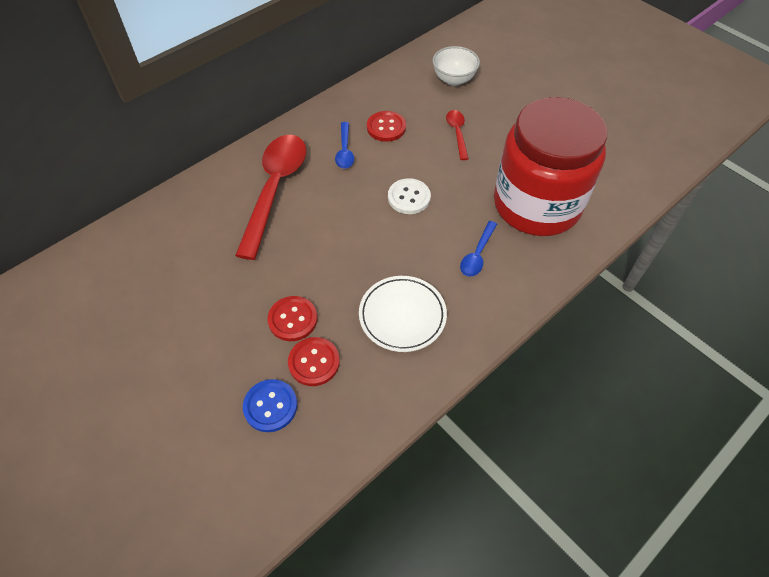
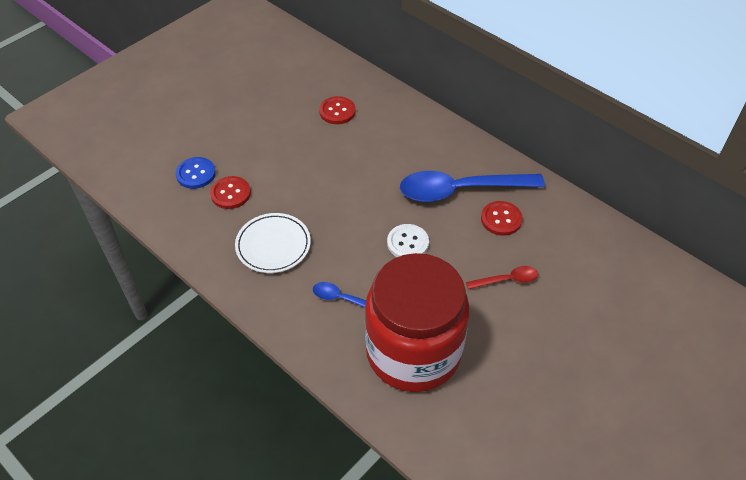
camera: 85 degrees right, 5 degrees down
red spoon [235,135,306,260] -> none
red button [268,296,317,341] -> red button moved to [319,96,356,124]
blue spoon [335,122,354,169] -> blue spoon [400,171,545,202], size x2.18
white bowl [433,46,480,86] -> none

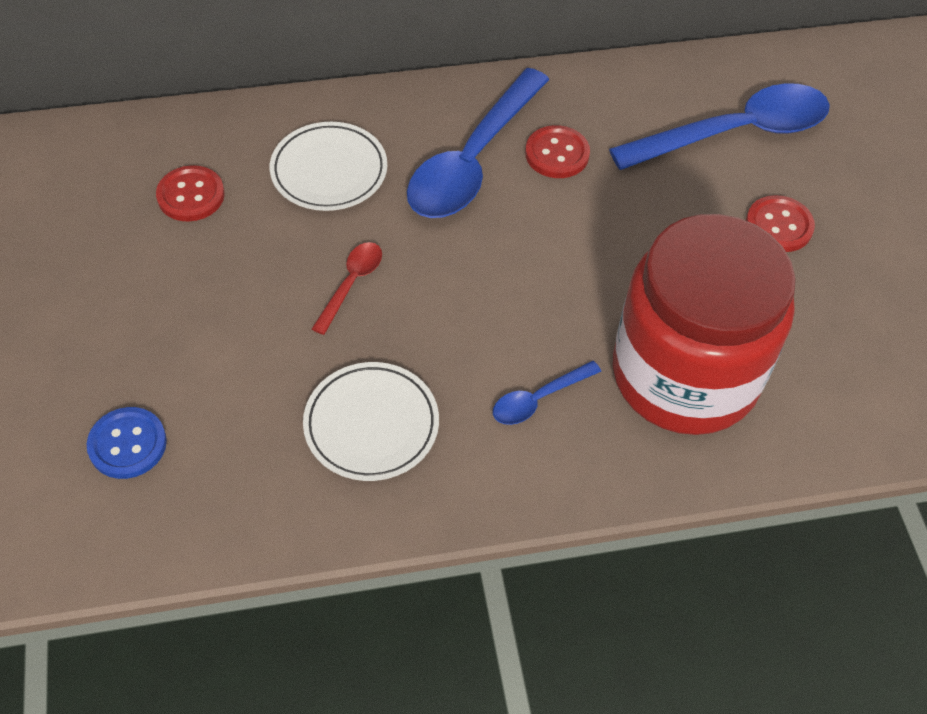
camera: 55 degrees left, 5 degrees up
red button [210,176,251,209] -> red button moved to [746,195,815,252]
white button [387,224,429,257] -> none
red spoon [466,266,538,290] -> red spoon moved to [312,242,382,335]
none -> white plate [270,122,387,211]
none -> blue spoon [609,83,830,170]

